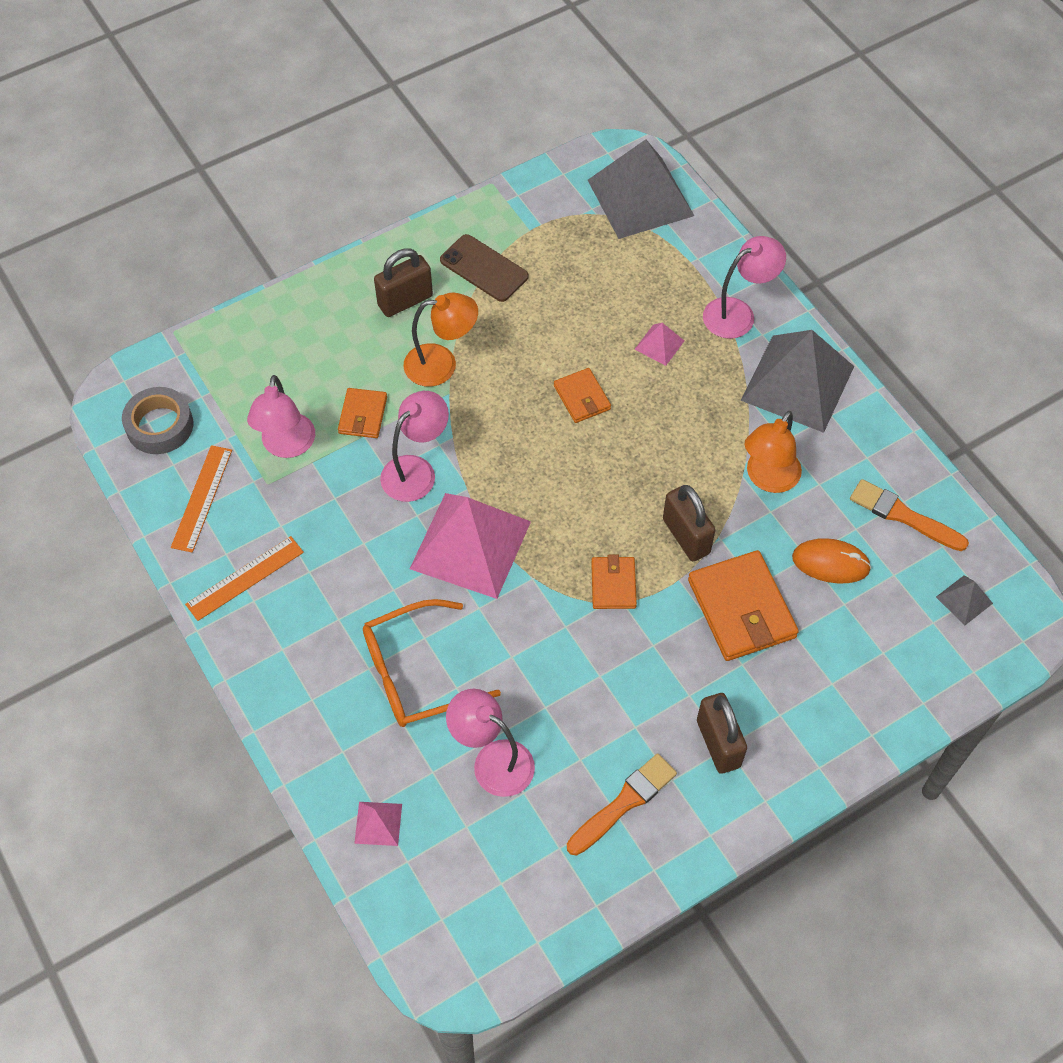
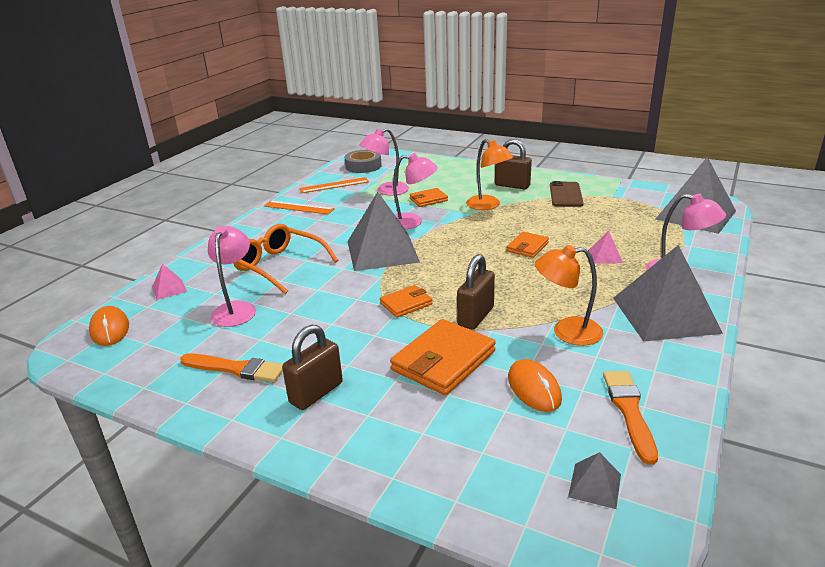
camera: 60 degrees right, 30 degrees down
pink pyramid [410,493,531,599] -> grey pyramid [347,192,420,271]
none -> orange mouse [89,306,129,346]

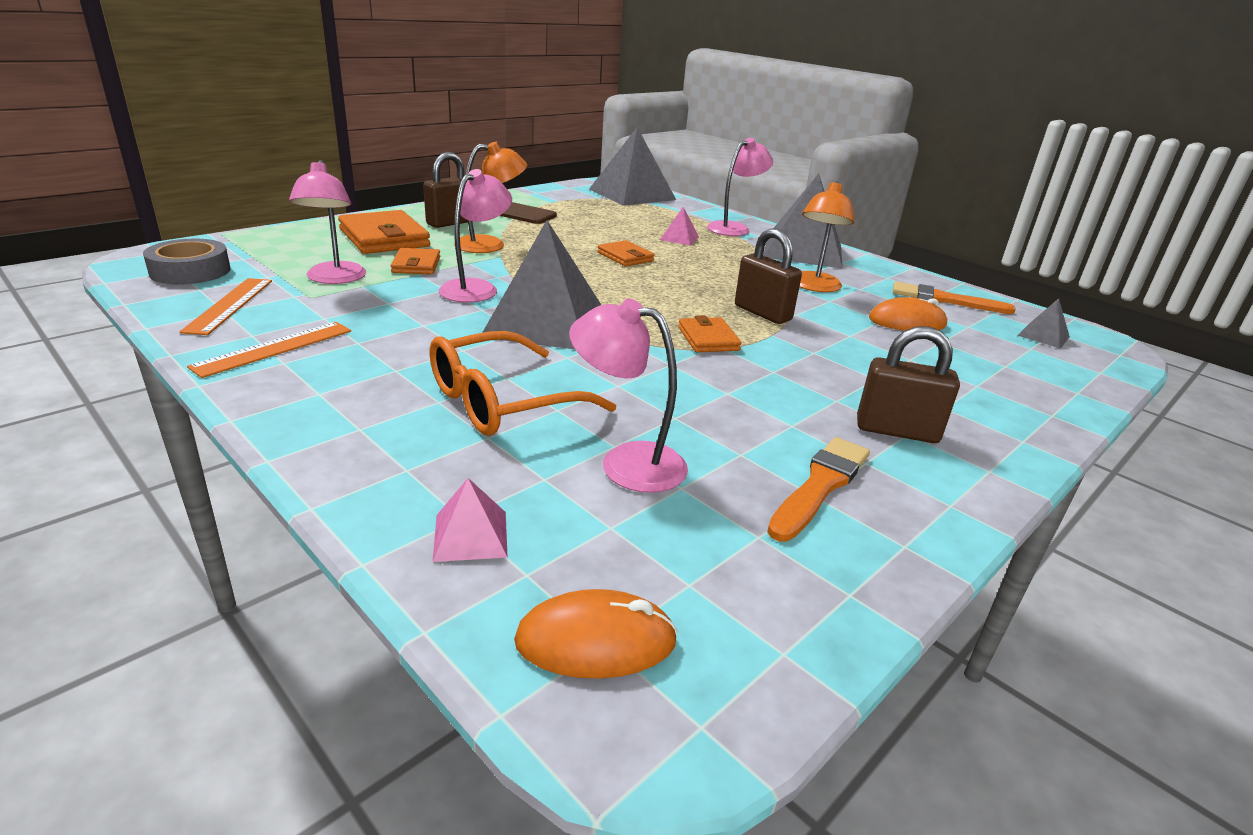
camera: 75 degrees left, 0 degrees up
brown padlock [282,325,343,410] -> brown padlock turned 45 degrees counterclockwise [857,326,960,443]
orange wallet [390,319,496,395] -> orange wallet moved to [338,210,430,254]

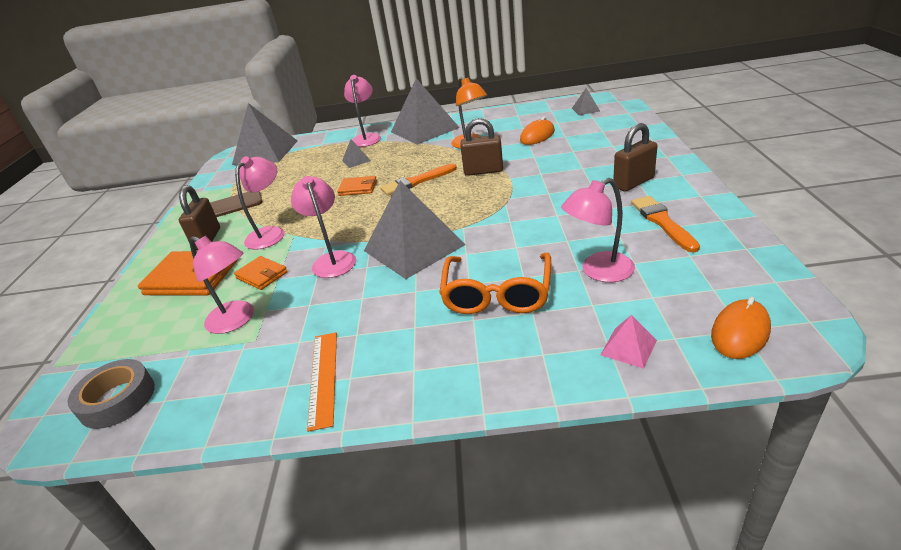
camera: 40 degrees left, 5 degrees up
orange ruler [179,278,272,335] -> none
orange lamp [454,142,527,253] -> pink lamp [235,156,284,250]
pink pyramid [660,207,699,245] -> grey pyramid [342,139,371,168]
orange wallet [678,315,742,352] -> none
orange brush [893,282,1016,314] -> orange brush moved to [381,164,457,196]

